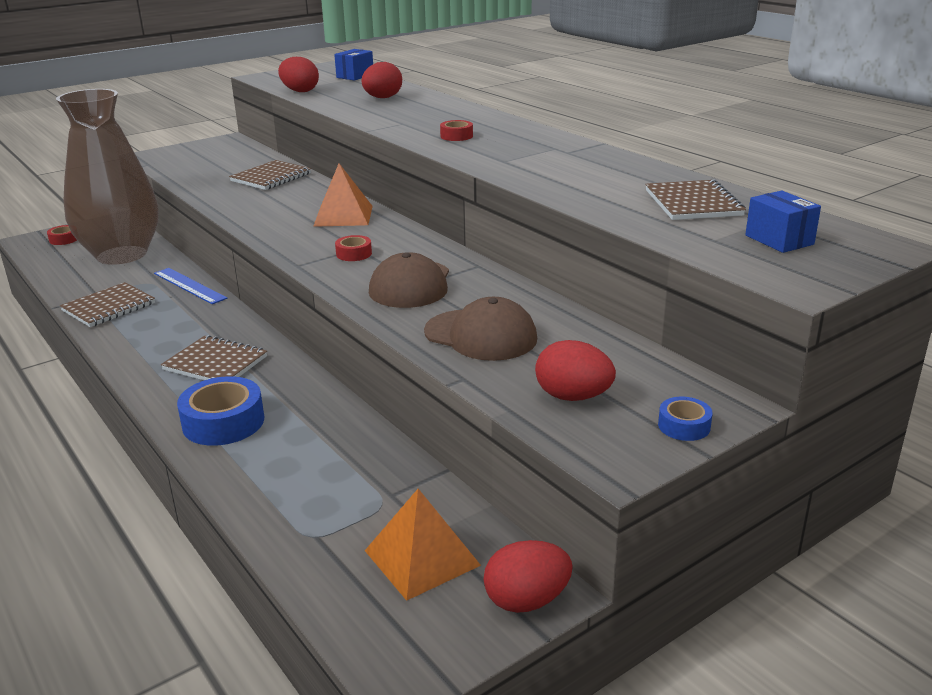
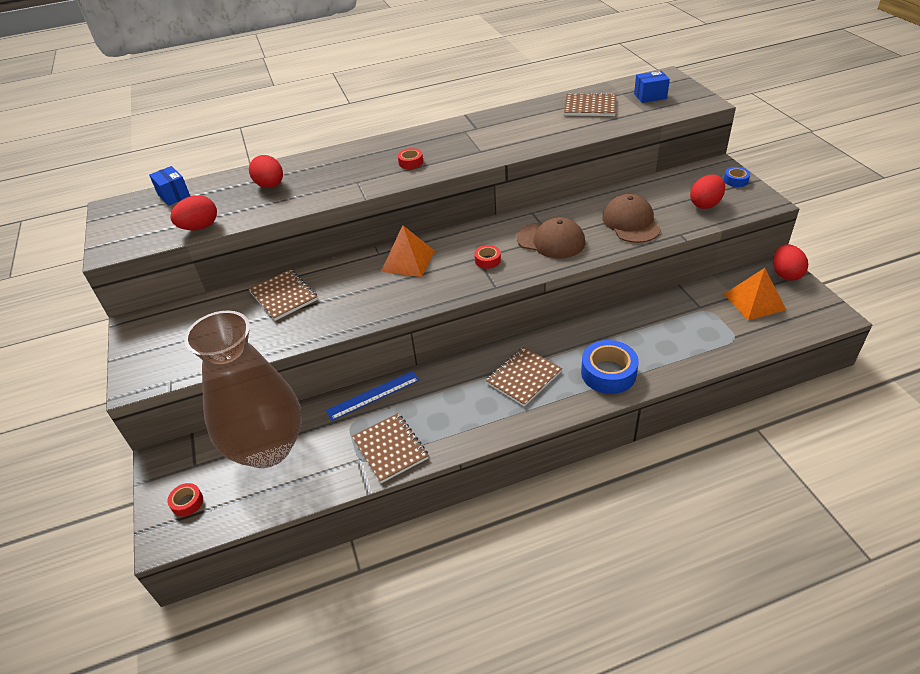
camera: 70 degrees left, 15 degrees up
brown cap [424,297,537,361] -> brown cap turned 60 degrees counterclockwise [602,194,661,243]

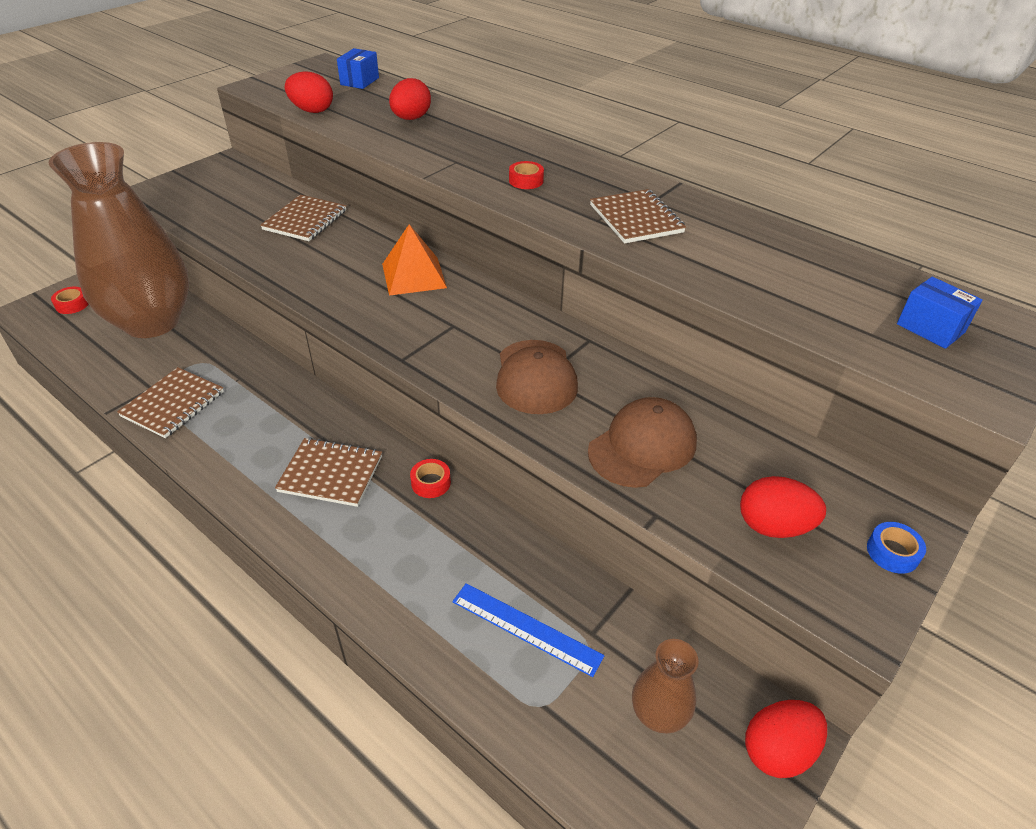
camera: 55 degrees right, 0 degrees up
blue ruler [326,371,419,421] -> blue ruler moved to [452,583,604,677]
red tape [474,245,501,269] -> red tape moved to [410,459,451,498]
brown notebook [564,93,616,116] -> brown notebook moved to [590,189,686,243]
blue tape [581,340,639,394] -> none
orange pyramid [724,268,786,320] -> brown vase [632,639,699,734]

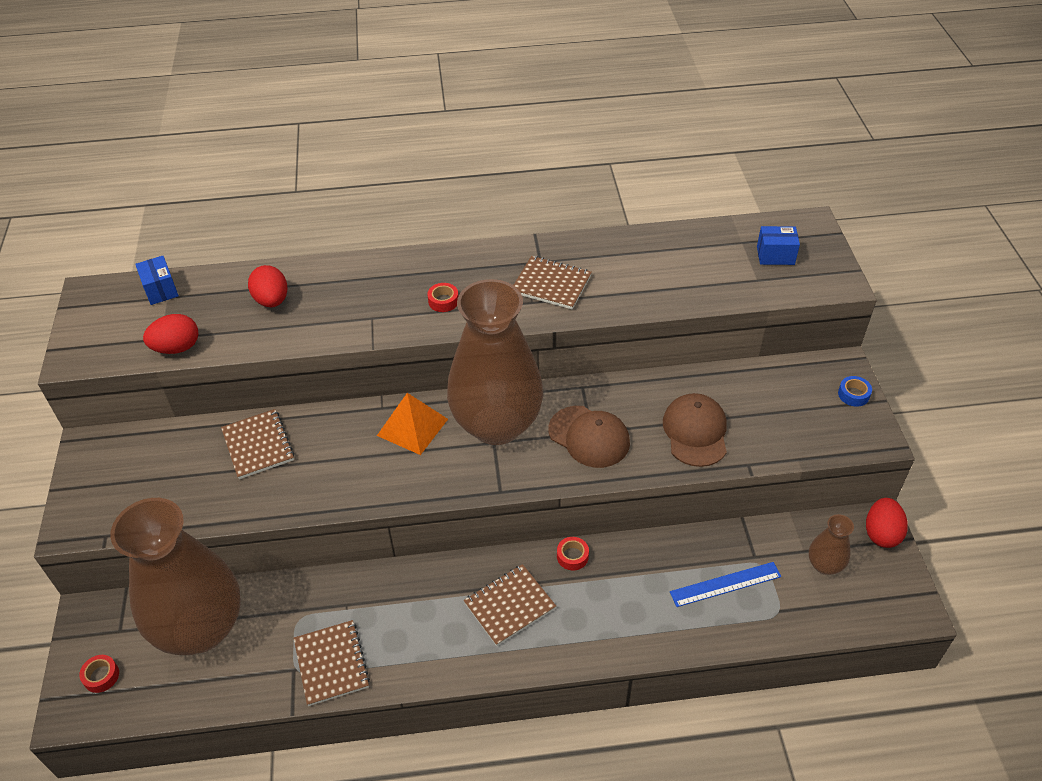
camera: 45 degrees left, 5 degrees up
red egg [740,476,826,538] -> none
none -> brown vase [447,279,543,445]

